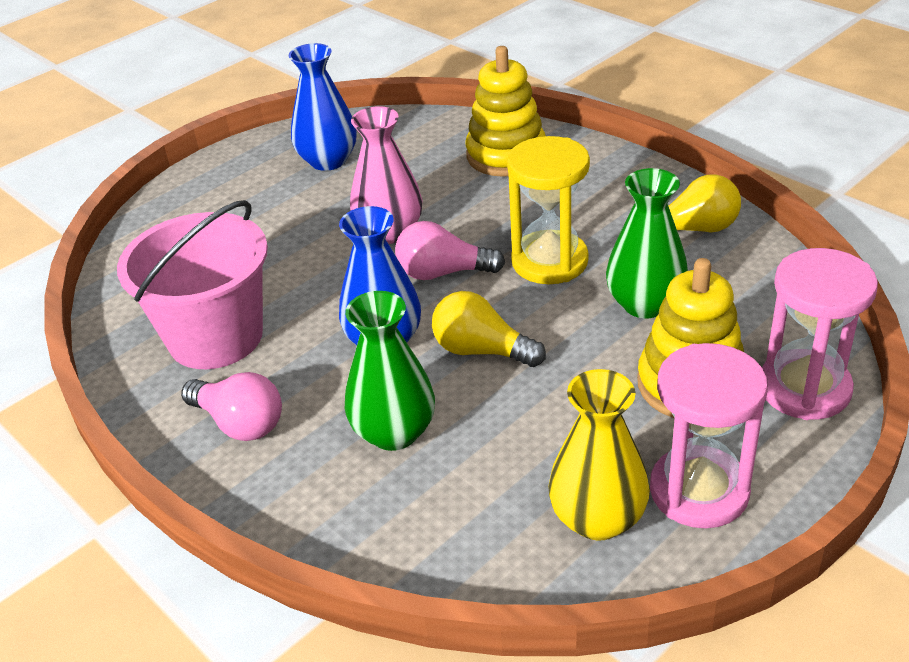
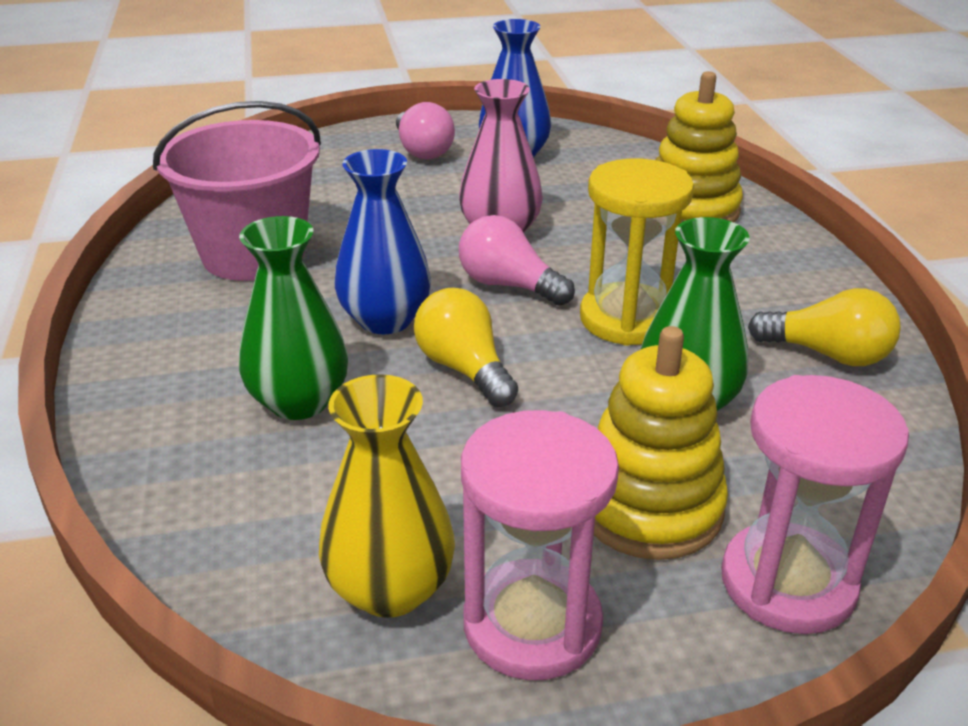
camera: 30 degrees right, 5 degrees down
pink light bulb [181,372,282,441] -> pink light bulb moved to [396,102,455,160]

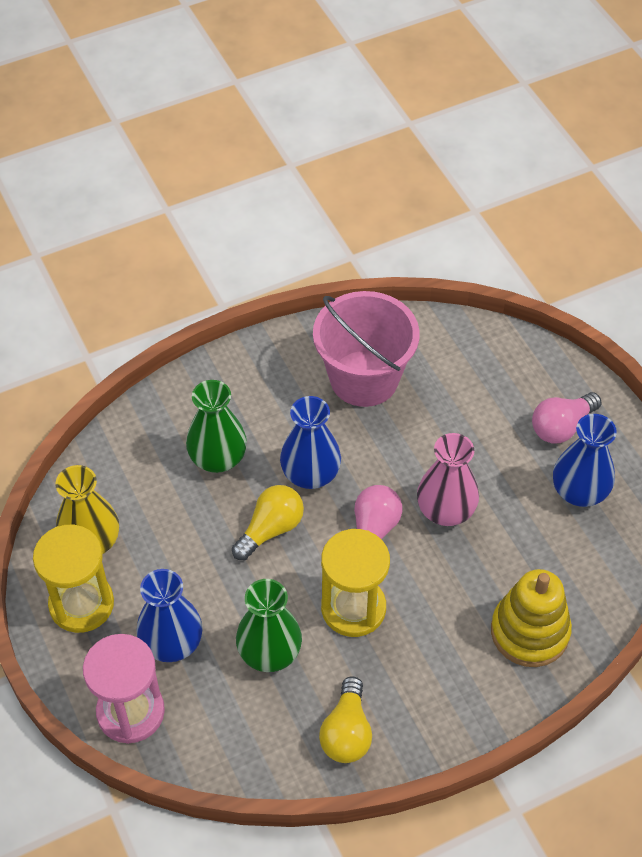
camera: 75 degrees right, 20 degrees up
pink hourglass [461,410,619,680] -> yellow hourglass [33,525,114,633]
yellow stacking toy [594,326,728,560] -> blue vase [136,569,203,662]

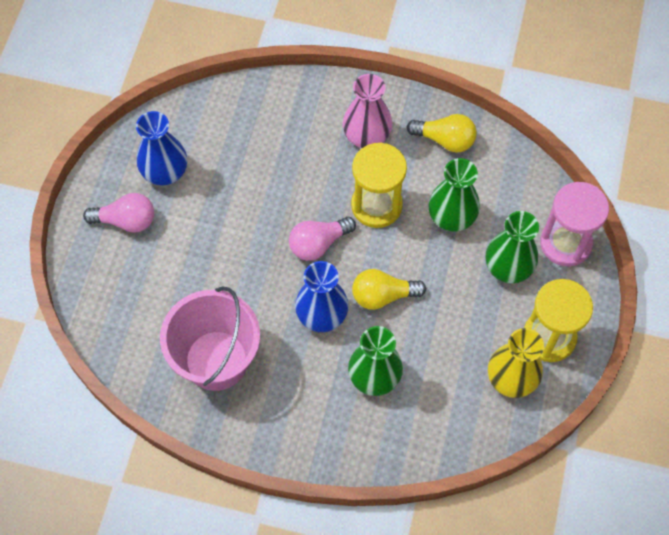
camera: 140 degrees left, 10 degrees up
blue vase [136,569,203,662] -> green vase [486,211,539,283]
yellow light bulb [319,677,372,763] -> yellow light bulb turned 60 degrees clockwise [407,114,477,153]
pink vase [417,433,479,526] -> pink vase moved to [343,74,392,148]
yellow stacking toy [491,569,572,667] -> none

